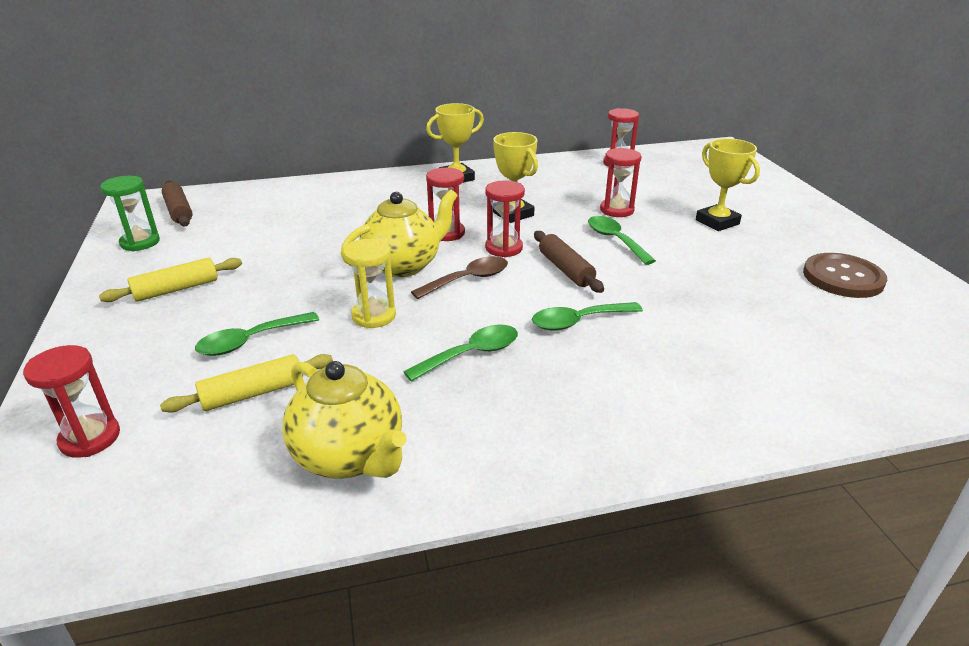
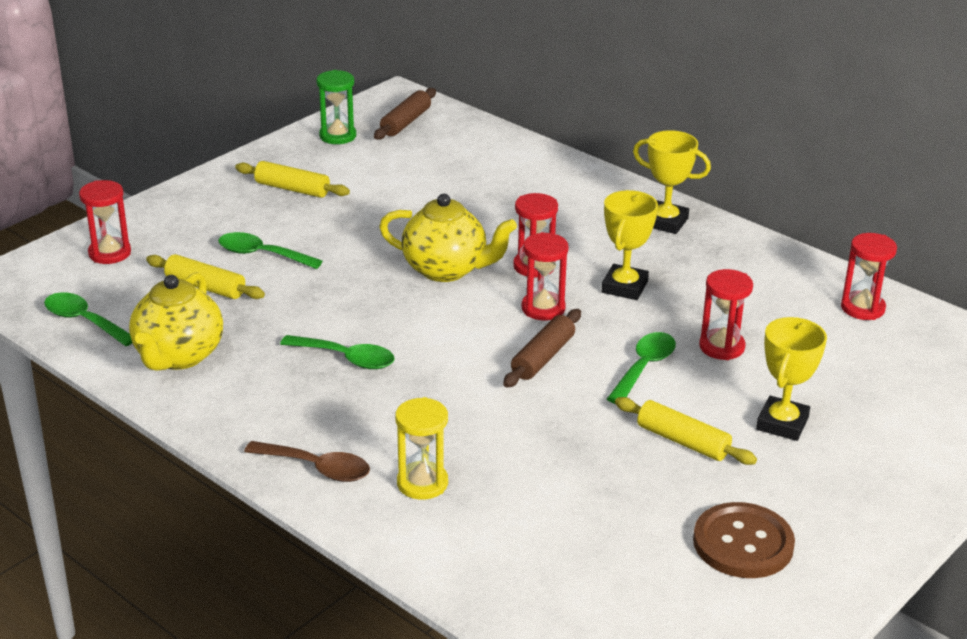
camera: 55 degrees right, 0 degrees up
yellow hourglass [343,239,396,328] -> yellow hourglass moved to [395,397,448,500]
brown spoon [411,256,508,299] -> brown spoon moved to [244,441,370,482]
green spoon [532,302,643,331] -> green spoon moved to [44,292,132,346]
none -> yellow rolling pin [615,397,757,465]

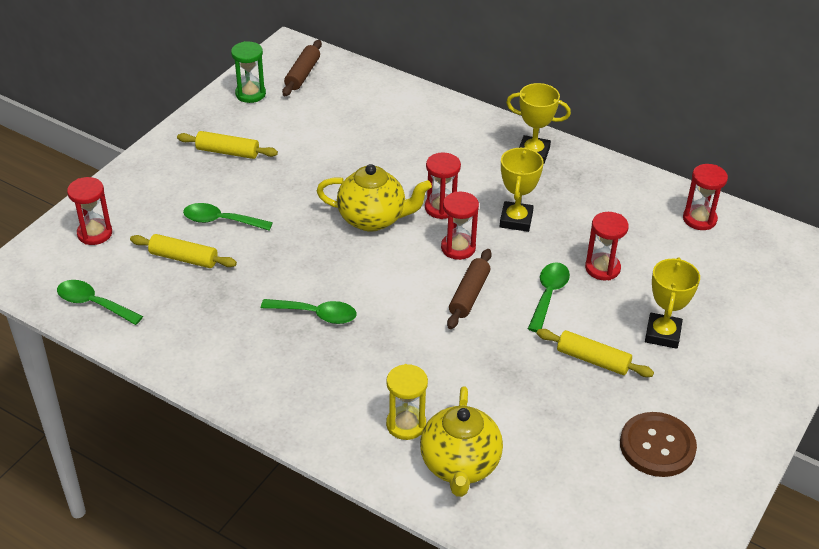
camera: 10 degrees left, 10 degrees up
yellow teapot [129,272,223,371] -> yellow teapot moved to [420,386,503,497]
brown spoon [244,441,370,482] -> none

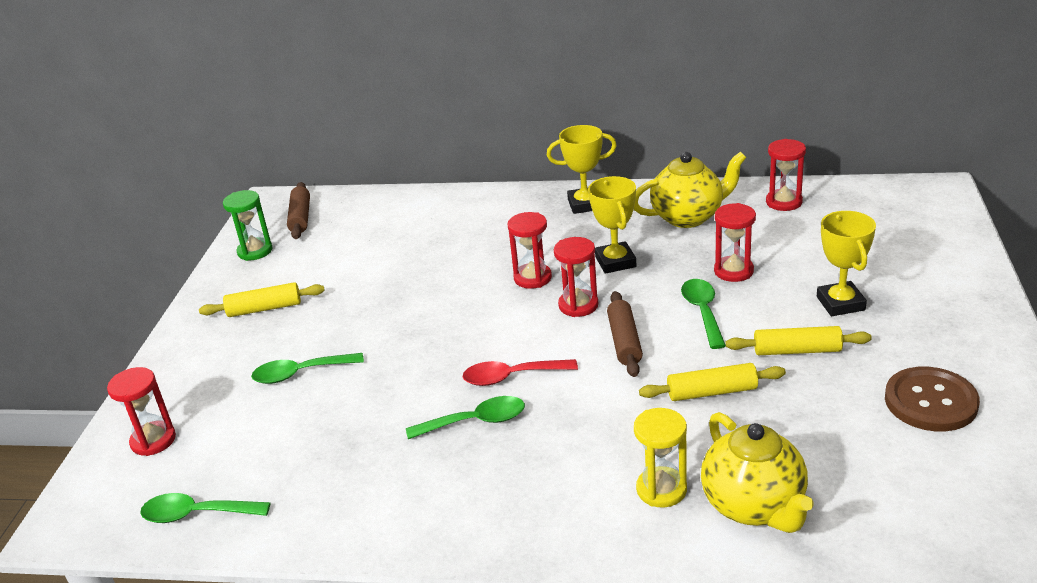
camera: 20 degrees left, 10 degrees down
yellow rolling pin [130,234,237,268] -> yellow rolling pin moved to [639,363,786,401]
yellow teapot [317,164,432,232] -> yellow teapot moved to [634,152,747,228]
none -> red spoon [463,359,578,386]

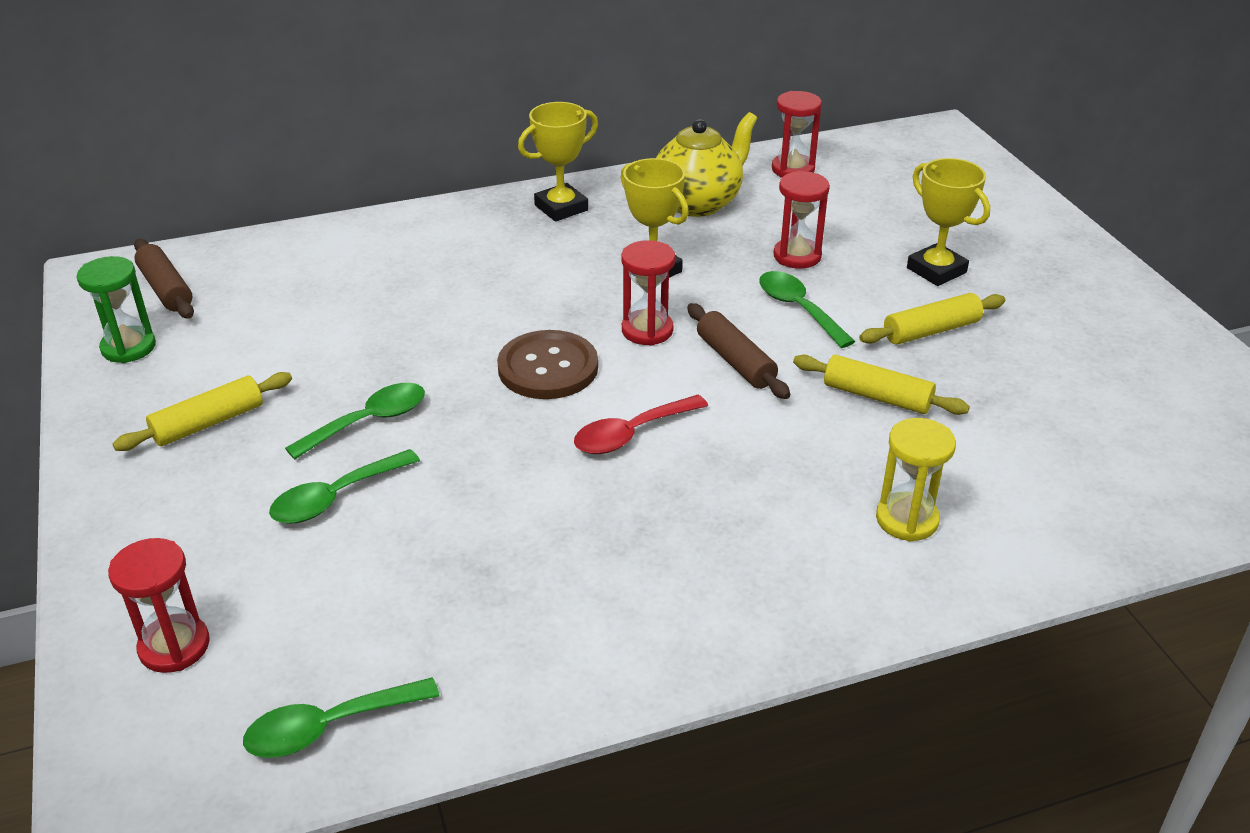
camera: 30 degrees left, 5 degrees up
green spoon [406,396,525,439] -> green spoon moved to [285,383,425,460]
red hourglass [508,212,552,289] -> none
yellow rolling pin [639,363,786,401] -> yellow rolling pin turned 60 degrees clockwise [793,355,970,415]
yellow teapot [701,412,814,533] -> none
brown button [885,367,980,431] -> brown button moved to [497,330,598,399]

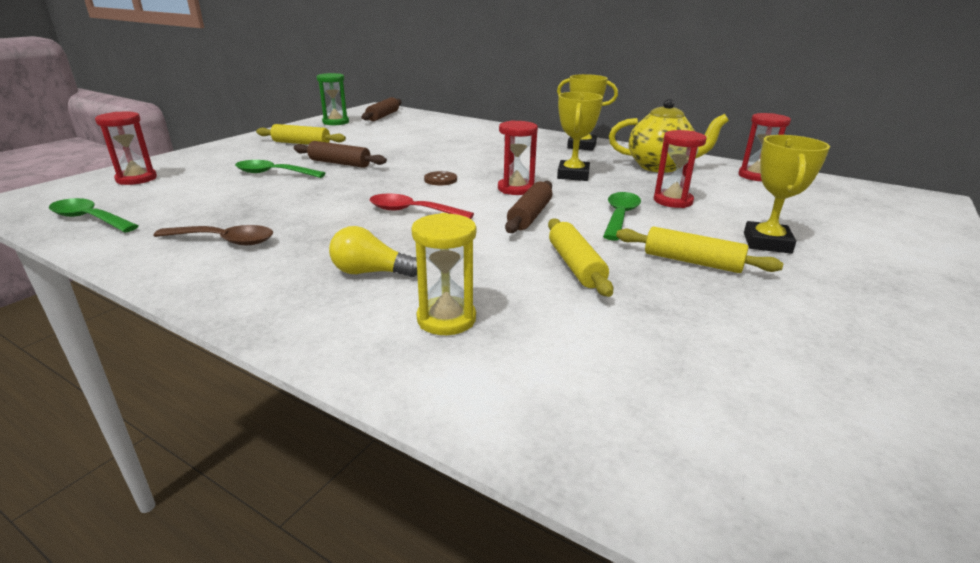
camera: 50 degrees right, 10 degrees down
green spoon [285,383,425,460] -> brown rolling pin [294,141,387,168]
brown button [497,330,598,399] -> brown button [424,171,457,185], size x0.50
none -> brown spoon [154,225,273,245]
none -> yellow light bulb [329,226,417,277]

